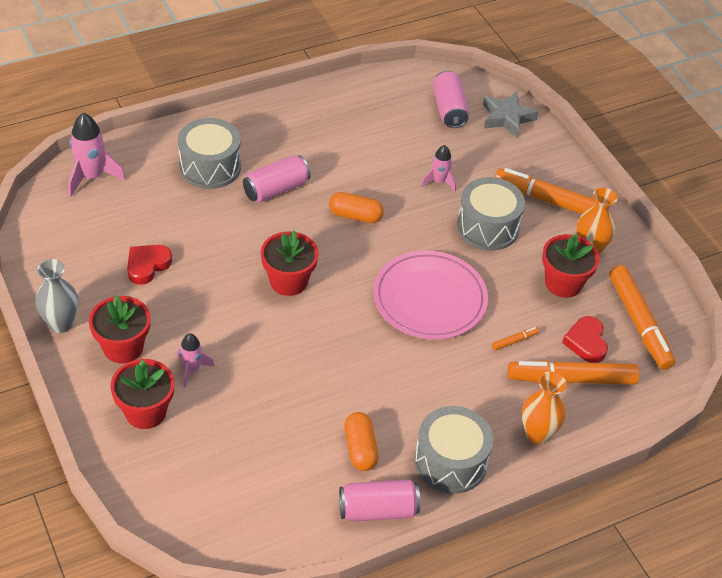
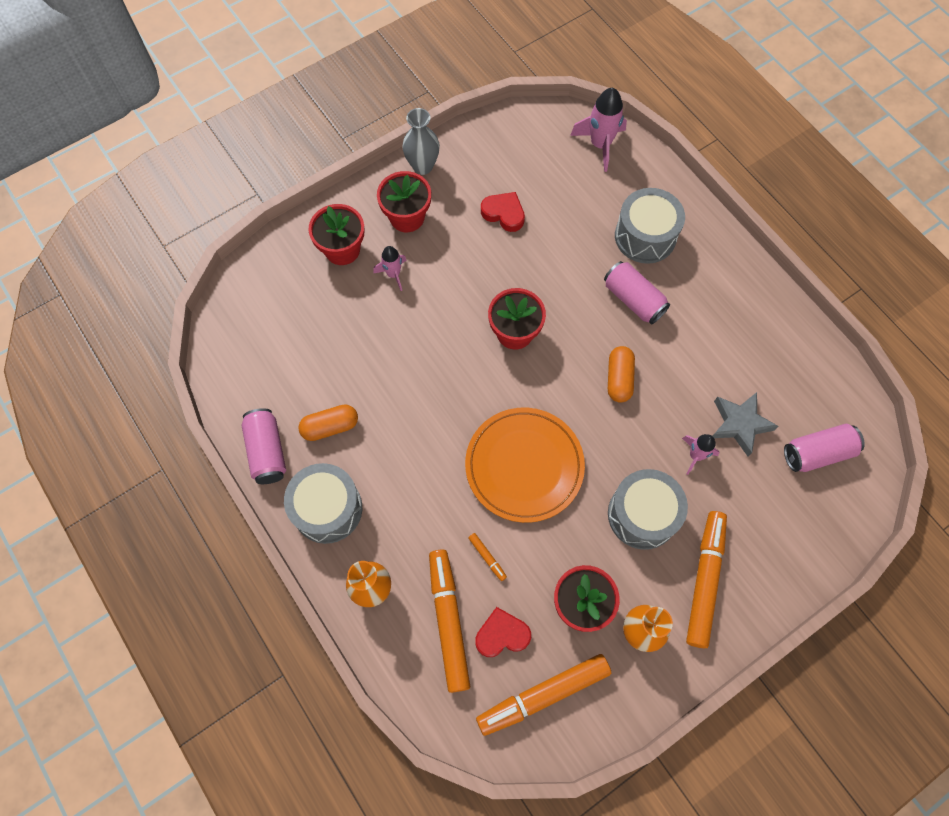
camera: 85 degrees right, 20 degrees up
pink plate [373,251,488,340] -> orange plate [465,408,585,523]
grey star [483,92,539,138] -> grey star moved to [713,392,779,457]

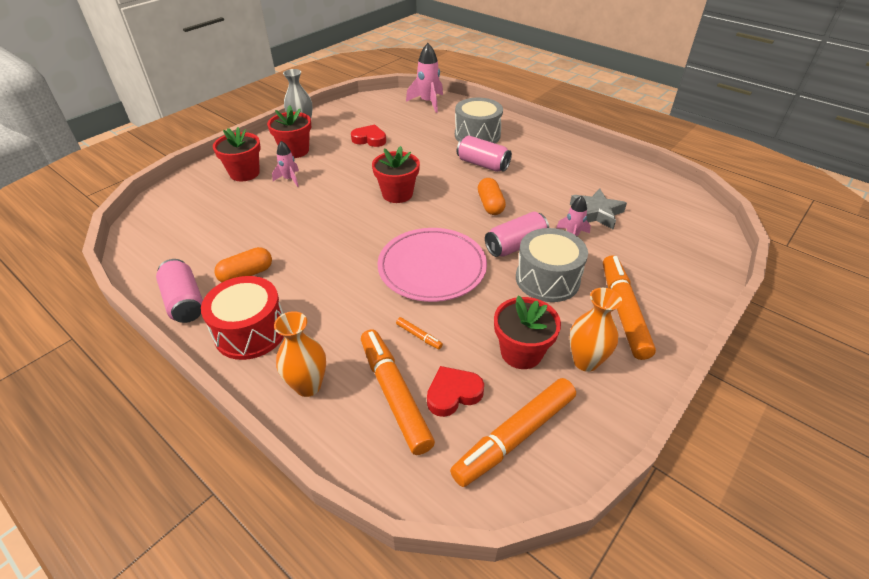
camera: 15 degrees left, 25 degrees down
grey drum [284,463,362,544] -> red drum [201,276,284,360]
orange plate [465,408,585,523] -> pink plate [378,228,487,302]
pink can [784,424,865,472] -> pink can moved to [485,212,549,257]

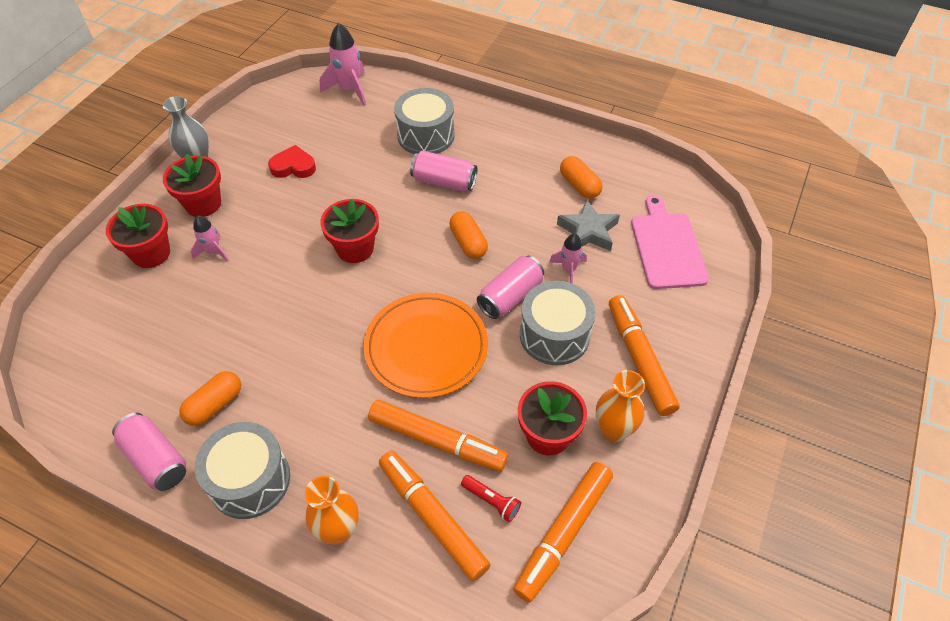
camera: 15 degrees left, 10 degrees up
red drum [201,276,284,360] -> grey drum [195,422,290,519]
pink plate [378,228,487,302] -> orange plate [364,293,488,398]
orange marker [396,317,443,349] -> orange marker [368,400,508,472], size x2.43
red heart [427,366,484,417] -> red flashlight [461,475,521,522]
none -> orange capsule [560,156,603,199]
none -> pink cutting board [631,195,709,289]

